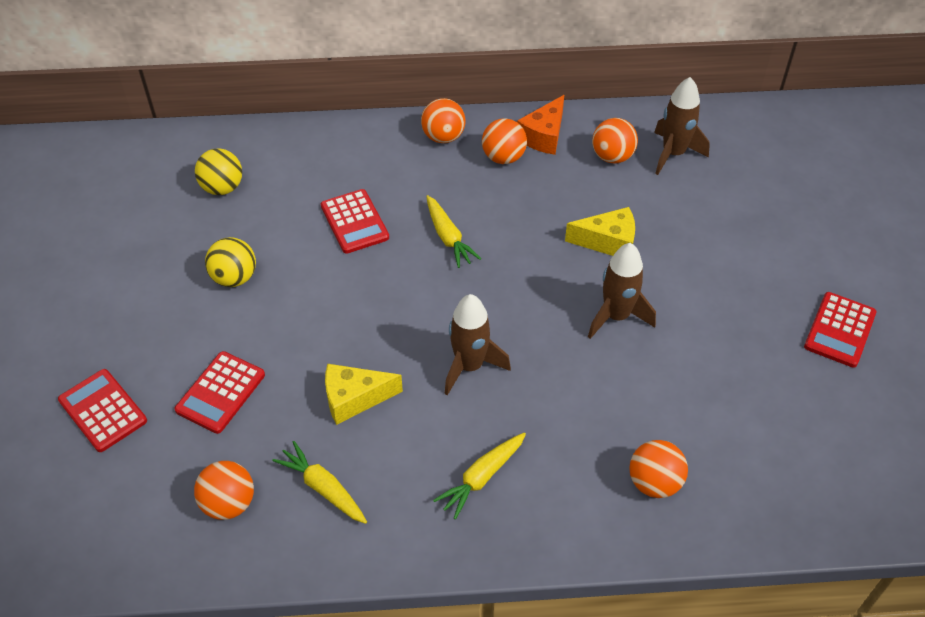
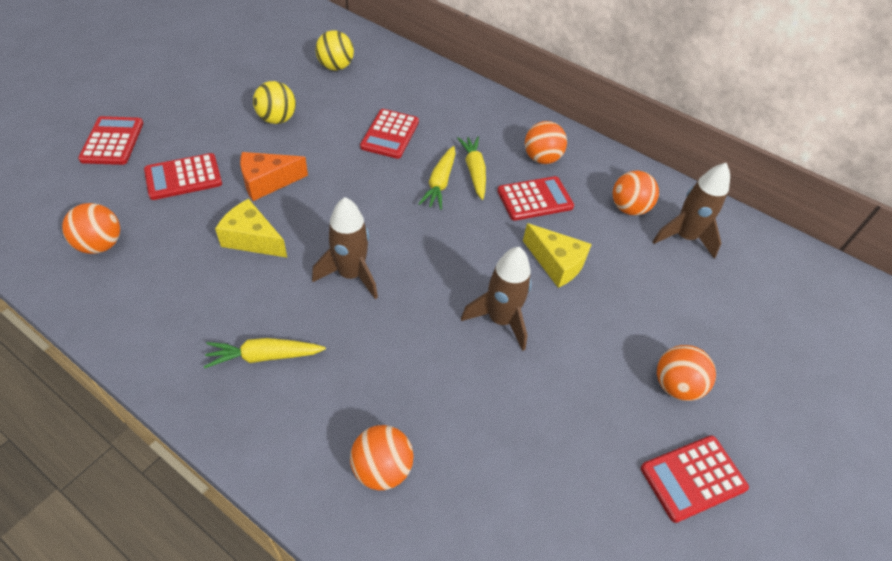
camera: 35 degrees right, 0 degrees up
yellow carrot [272,441,367,524] -> yellow carrot moved to [457,137,486,200]
orange ball [421,98,466,143] -> orange ball moved to [657,345,716,401]
orange cheese [517,95,564,155] -> orange cheese moved to [240,152,308,201]
none -> red calculator [497,176,574,221]

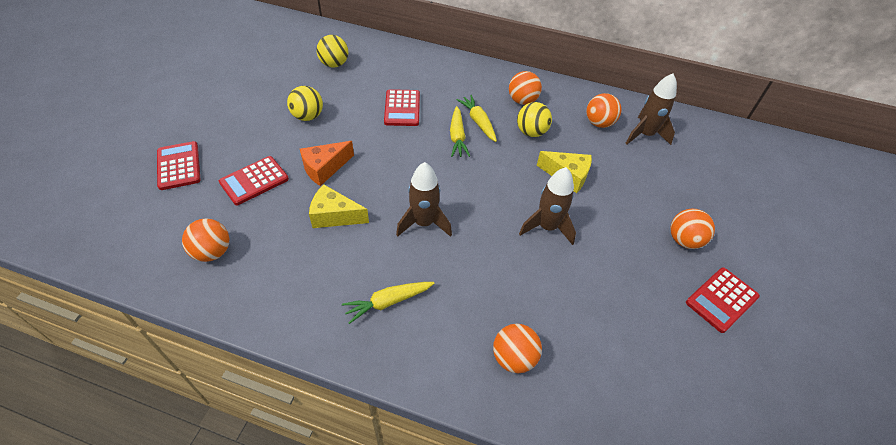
camera: 15 degrees left, 0 degrees up
red calculator [497,176,574,221] -> yellow ball [517,102,552,137]

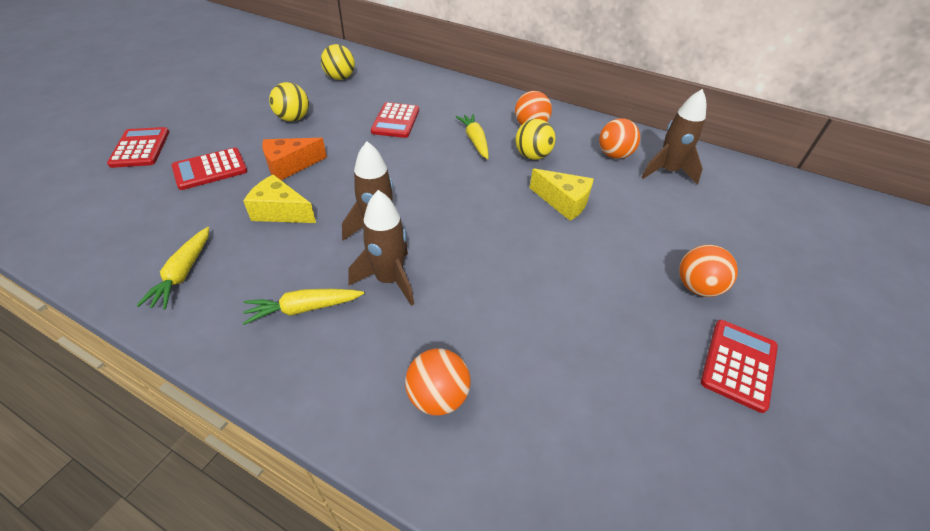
camera: 10 degrees right, 5 degrees down
orange ball [182,219,229,262] -> none
yellow carrot [450,106,470,157] -> yellow carrot moved to [136,227,209,310]
brown rocket [519,167,576,245] -> brown rocket moved to [348,190,414,306]
red calculator [686,267,760,333] -> red calculator turned 150 degrees clockwise [701,320,778,413]

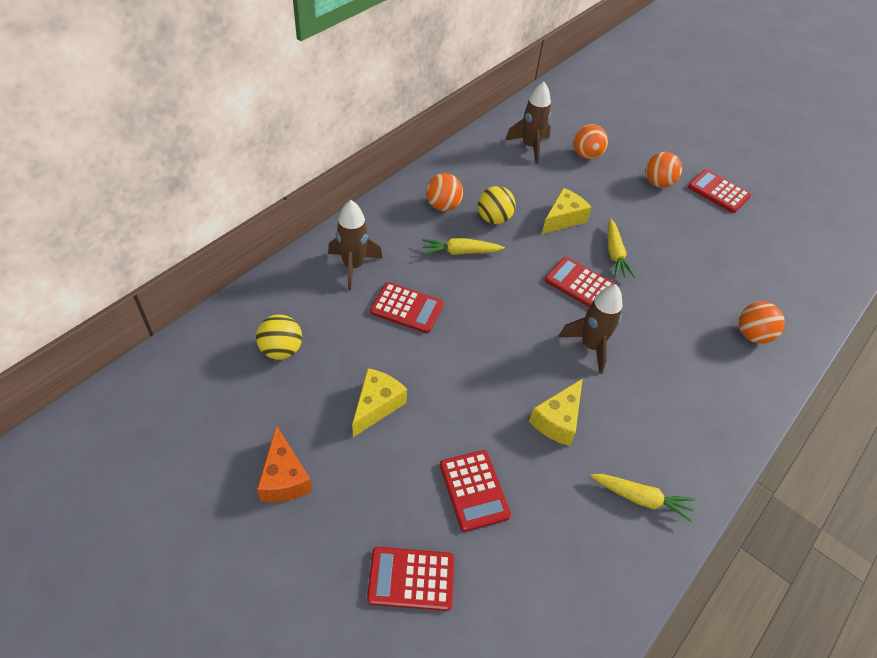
camera: 80 degrees left, 5 degrees up
yellow carrot [243,289,364,325] -> yellow carrot moved to [608,219,635,278]
orange cheese [262,138,327,180] -> orange cheese moved to [257,425,312,502]
yellow ball [269,82,309,122] -> yellow cheese [352,368,407,437]
brown rocket [348,190,414,306] -> brown rocket moved to [328,200,383,290]
orange ball [599,118,640,159] -> orange ball moved to [573,124,608,159]
none -> red calculator [545,257,615,307]

